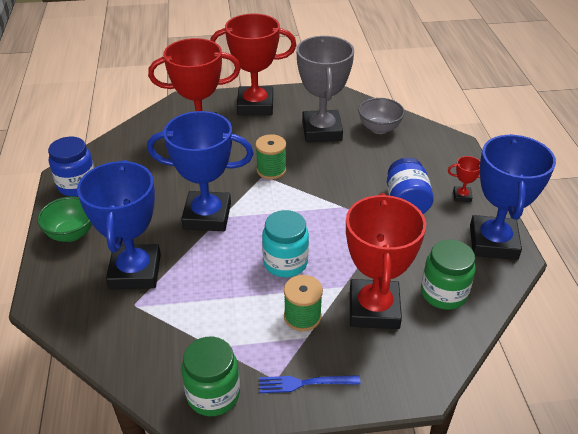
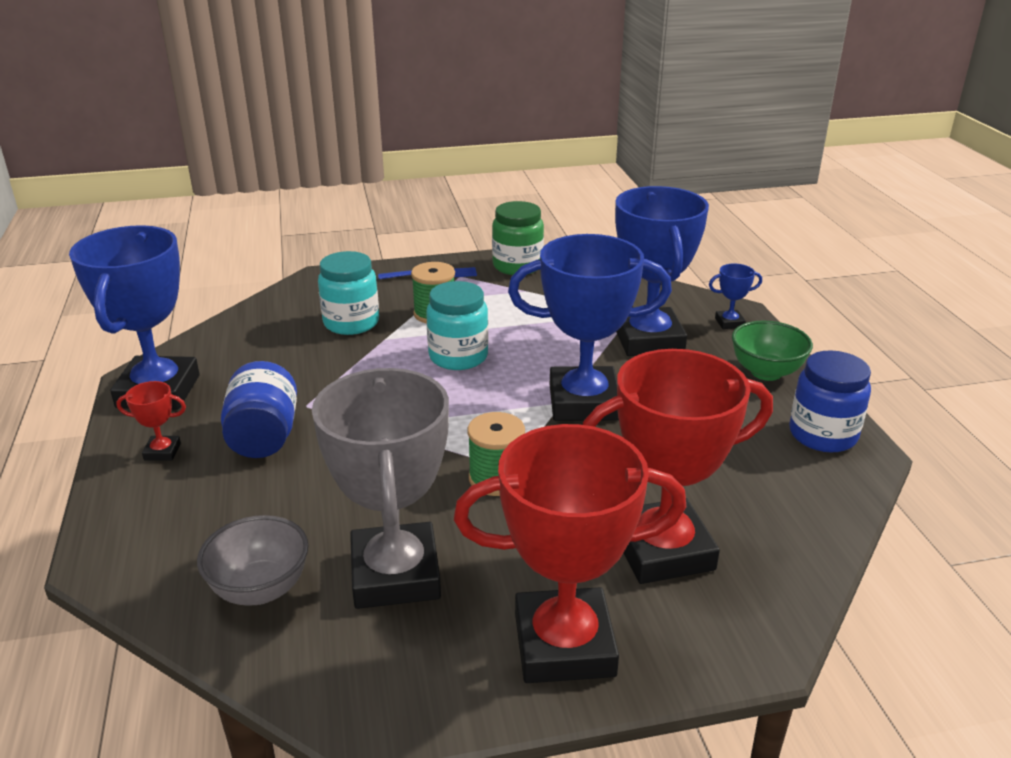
camera: 175 degrees right, 10 degrees down
red trophy [346,193,426,329] -> turquoise jar [318,251,379,335]
green jar [421,239,476,310] -> none
none -> blue trophy [709,264,762,329]

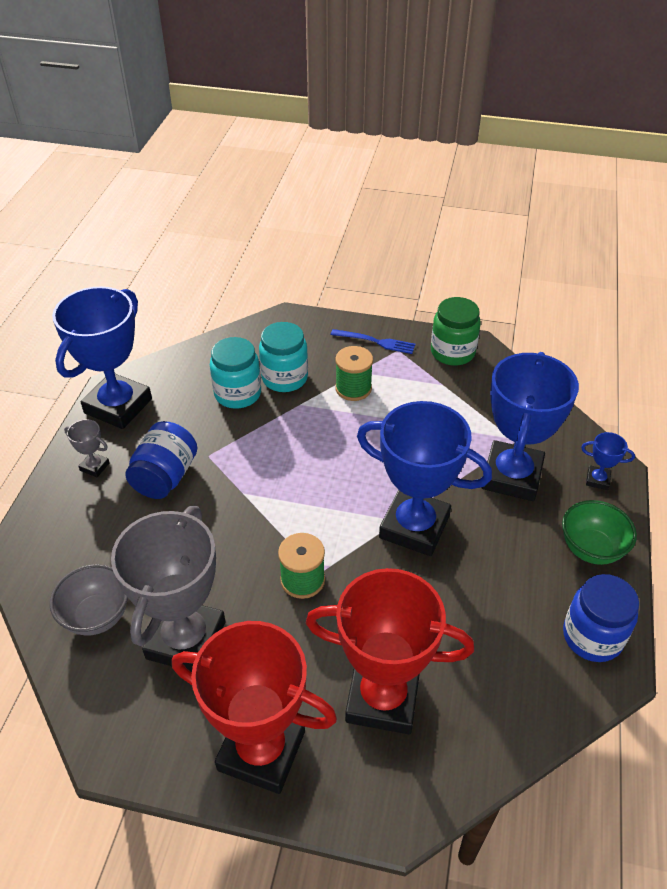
camera: 25 degrees right, 15 degrees up
red trophy [116,381,186,461] -> grey trophy [64,419,110,477]
turquoise jar [426,281,488,370] -> turquoise jar moved to [210,337,261,409]

